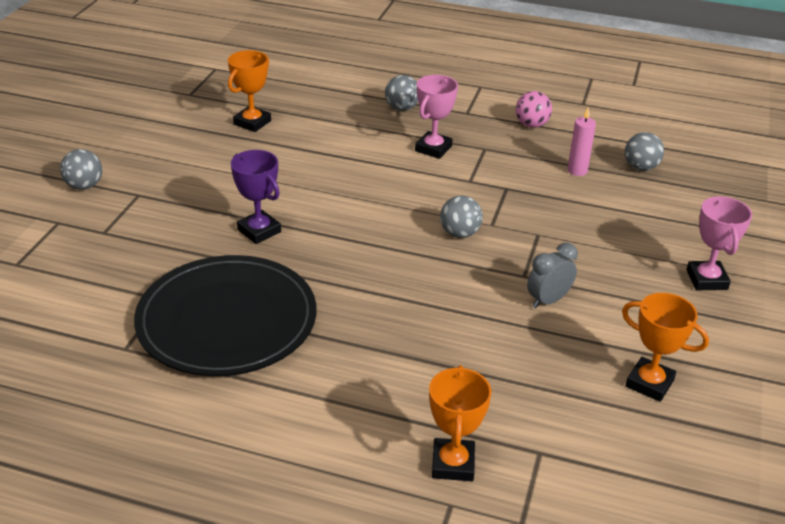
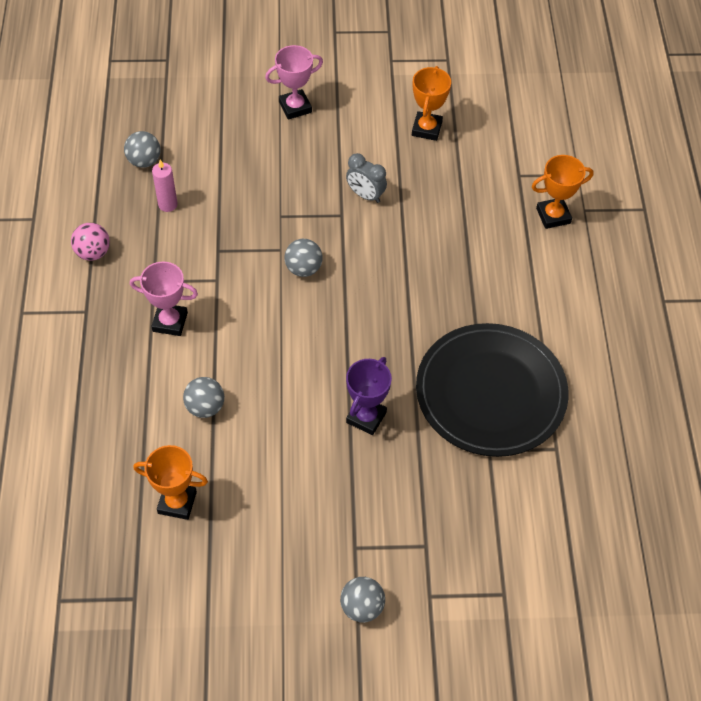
camera: 110 degrees left, 20 degrees up
grey ball [385,75,418,111] -> grey ball moved to [183,377,224,418]

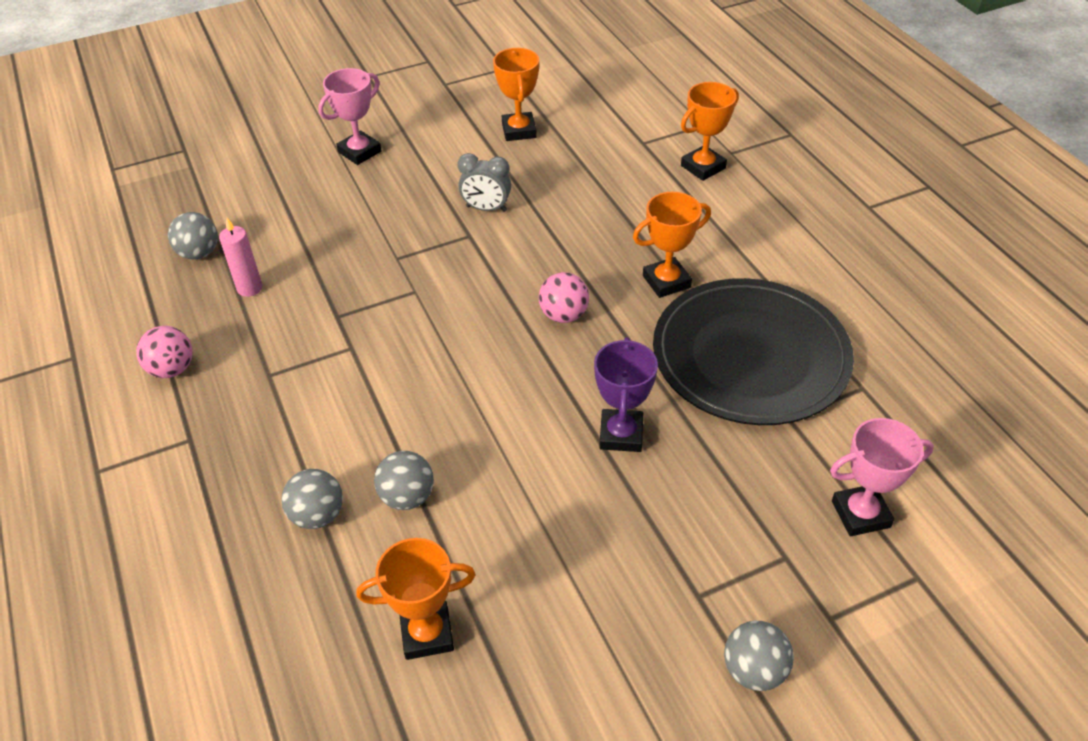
camera: 20 degrees left, 10 degrees down
pink trophy [130,262,198,336] -> pink trophy moved to [830,418,934,536]
grey ball [284,239,323,277] -> grey ball moved to [281,469,343,529]
none -> pink ball [539,272,589,323]
none -> orange trophy [633,192,711,298]

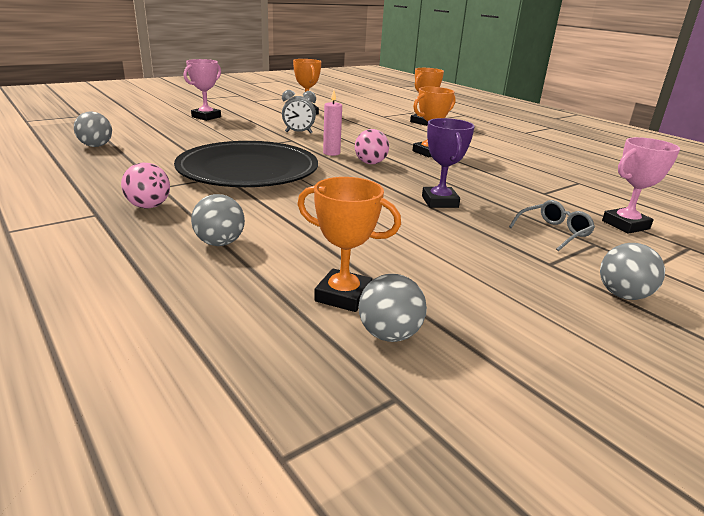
camera: 15 degrees left, 20 degrees down
pink ball [136,326,192,378] -> pink ball moved to [121,163,170,208]
pink candle [219,218,262,297] -> pink candle moved to [323,90,342,156]
orange trophy [356,538,476,660] -> orange trophy turned 45 degrees clockwise [297,177,401,312]
grey ball [374,451,434,510] -> grey ball moved to [359,274,427,342]
black plate [653,278,854,425] -> black plate moved to [174,141,318,187]
none -> grey glasses [509,200,595,251]

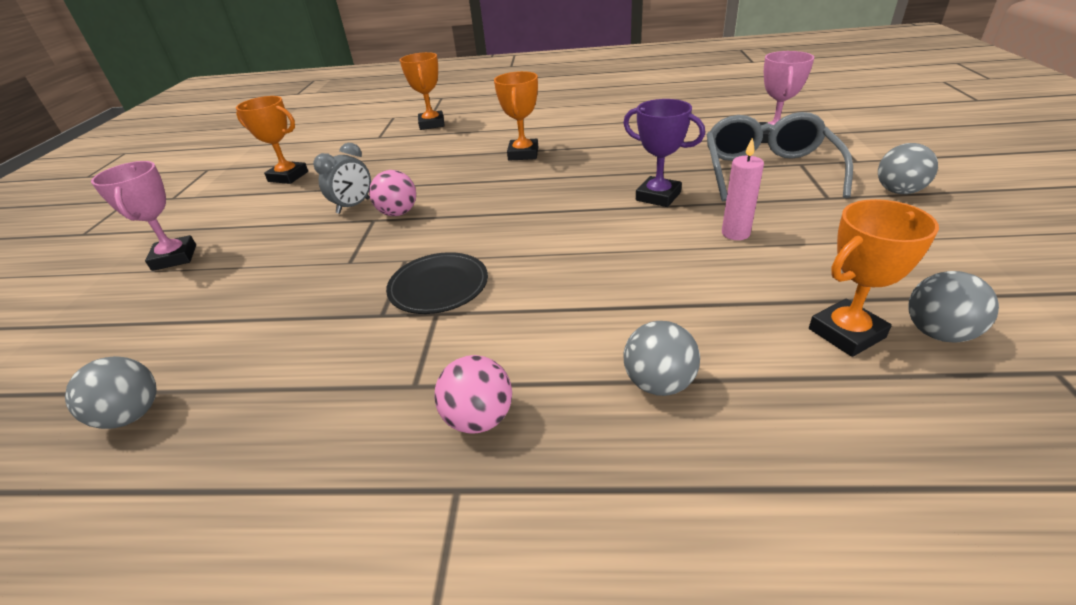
camera: 45 degrees left, 10 degrees up
black plate [174,141,318,187] -> black plate [386,252,488,314], size x0.48
pink candle [323,90,342,156] -> pink candle moved to [722,137,764,240]
pink ball [355,129,389,164] -> pink ball moved to [369,170,416,216]
grey glasses [509,200,595,251] -> grey glasses [706,112,853,201], size x1.93

